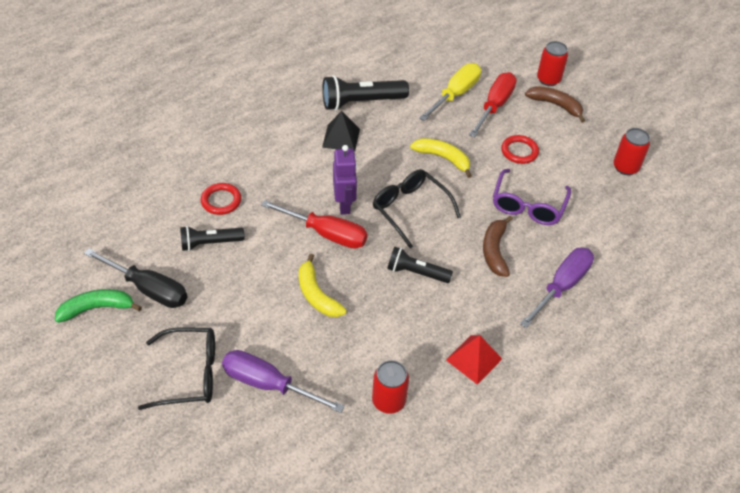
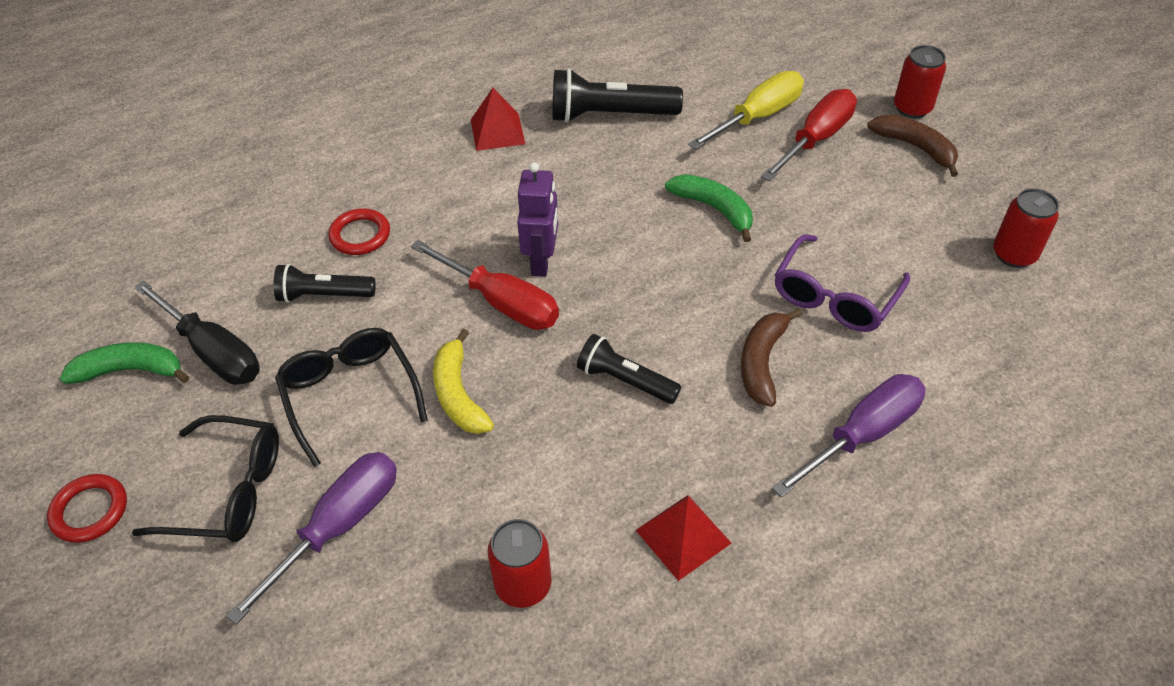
camera: 15 degrees right, 0 degrees up
purple screwdriver [222,350,345,413] -> purple screwdriver turned 90 degrees clockwise [226,452,397,624]
black pyramid [322,111,360,152] -> none
black glasses [373,169,461,248] -> black glasses moved to [275,328,428,467]
yellow banana [410,138,472,178] -> green banana [665,174,753,242]
red ring [501,135,539,164] -> red ring moved to [47,474,127,543]
none -> red pyramid [471,88,525,151]

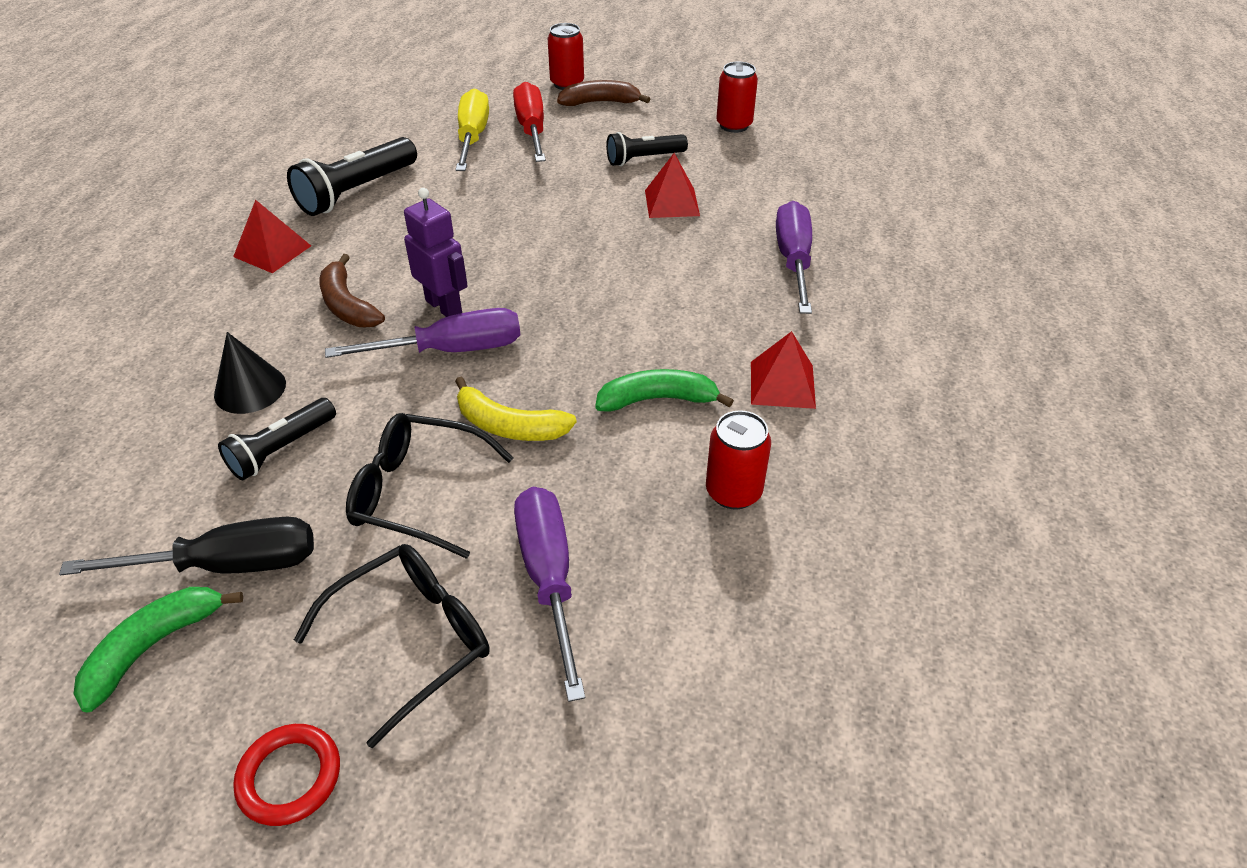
camera: 50 degrees left, 5 degrees down
red ring [328,209,390,255] -> black cone [214,332,286,414]
red screwdriver [411,240,559,330] -> purple screwdriver [325,308,520,358]
black flashlight [577,334,681,404] -> black flashlight moved to [606,132,688,166]
green banana [665,174,753,242] -> green banana moved to [595,369,734,412]
brown banana [741,308,802,407] -> brown banana moved to [319,254,385,327]
purple glasses [775,234,910,332] -> red pyramid [645,153,700,218]

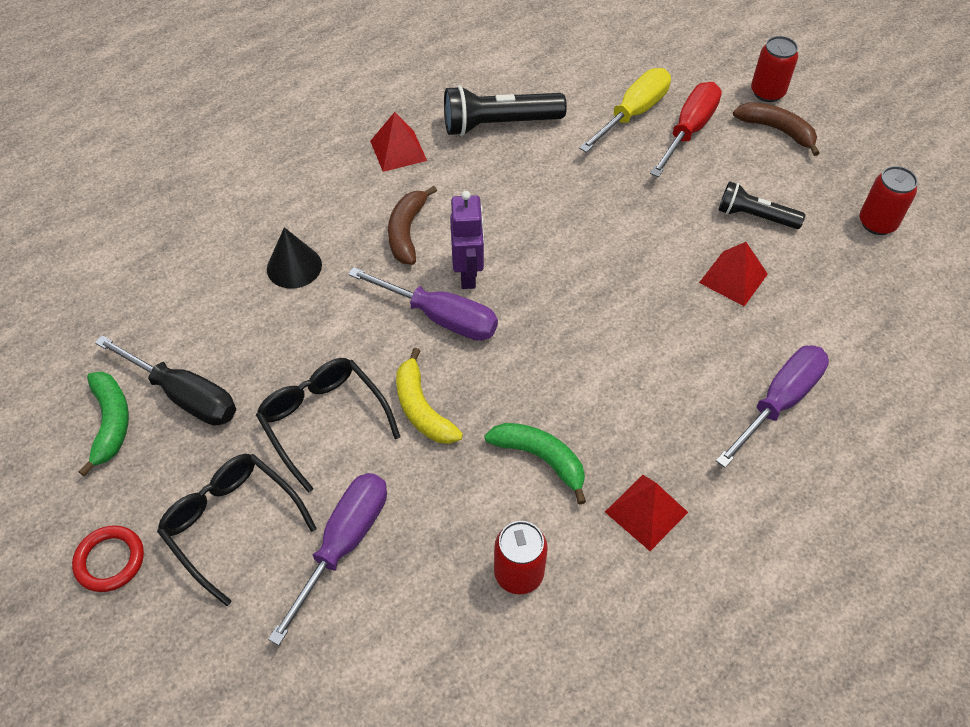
camera: 40 degrees right, 10 degrees up
green banana [74,587,243,713] -> green banana turned 90 degrees clockwise [79,371,129,476]
black flashlight [218,398,336,480] -> none
black glasses [294,544,489,748] -> black glasses turned 135 degrees counterclockwise [157,454,317,606]

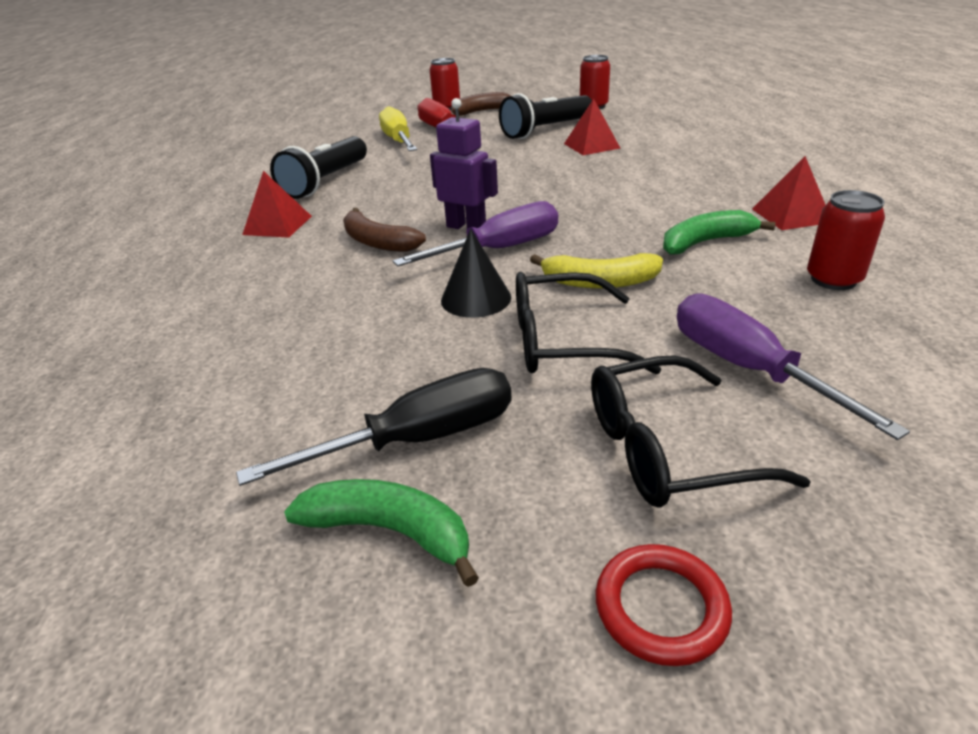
camera: 55 degrees left, 20 degrees down
black cone [267,227,322,289] -> black cone moved to [441,229,511,318]
purple screwdriver [716,345,829,468] -> none
black flashlight [718,181,805,229] -> black flashlight [499,93,592,139], size x1.57

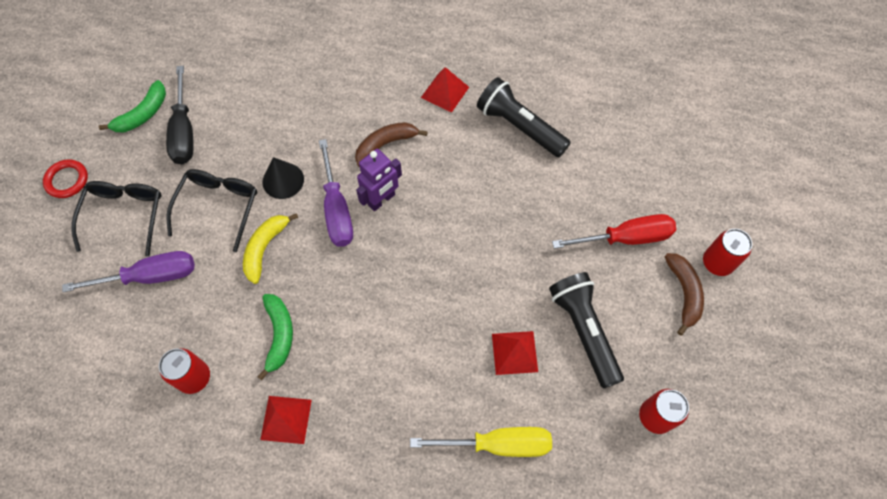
camera: 105 degrees right, 30 degrees up
yellow screwdriver [379,106,417,151] -> yellow screwdriver moved to [410,427,552,457]

